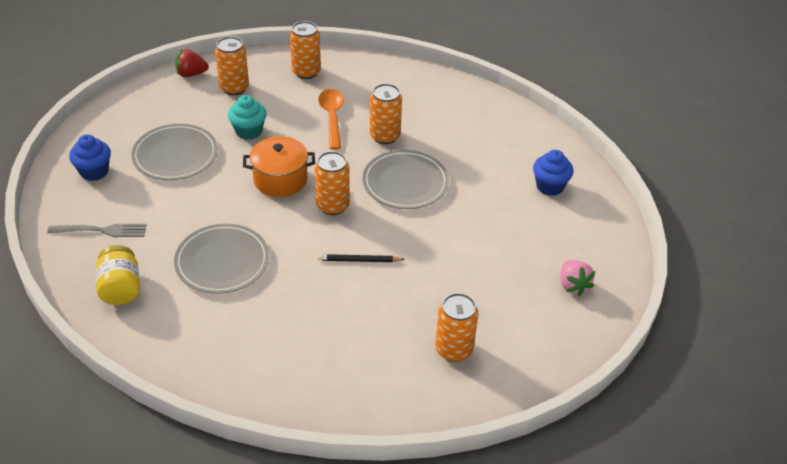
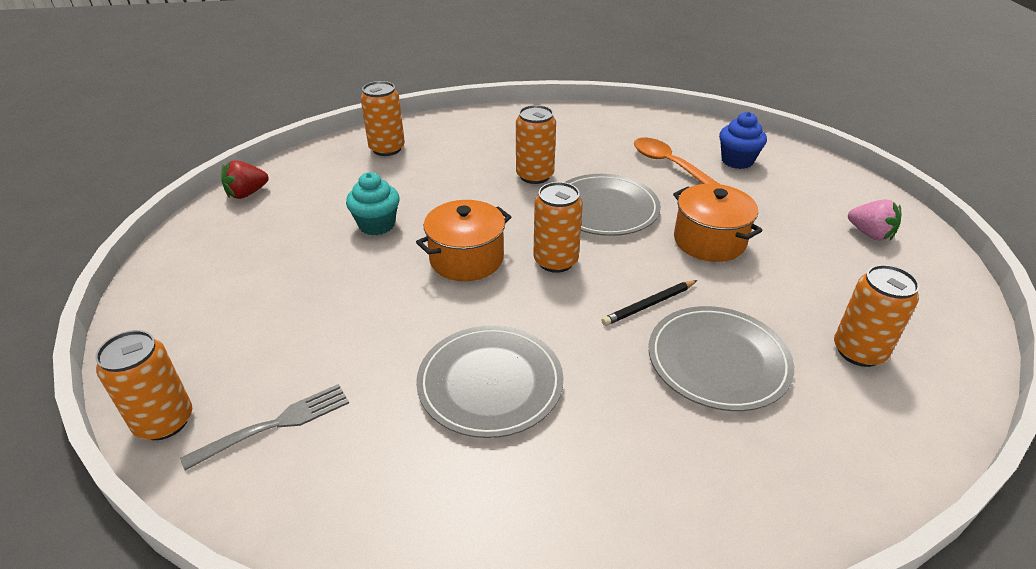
camera: 30 degrees left, 5 degrees down
blue cupcake [69,134,111,181] -> none
yellow jar [96,245,140,305] -> none
grey plate [131,124,218,180] -> grey plate moved to [649,306,794,411]
orange can [215,36,249,95] -> orange can moved to [95,330,192,440]
orange spoon [318,89,344,150] -> orange spoon moved to [634,137,719,184]
none -> orange pot [673,184,763,262]

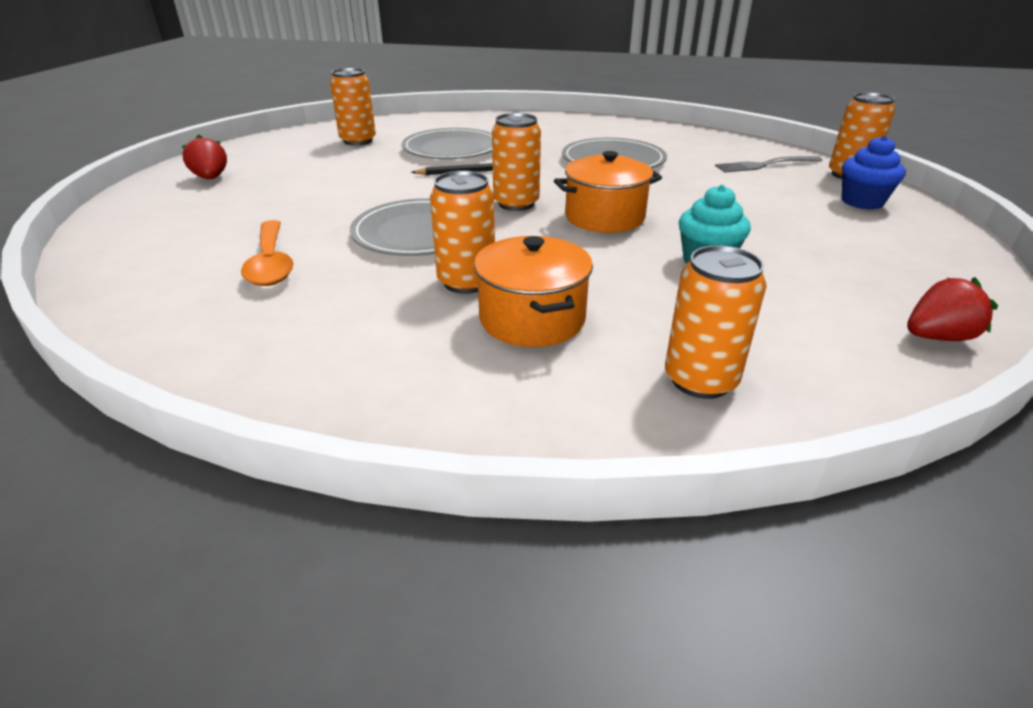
camera: 160 degrees left, 5 degrees down
orange pot [673,184,763,262] -> orange pot moved to [474,236,593,347]
blue cupcake [719,112,767,169] -> blue cupcake moved to [842,135,906,210]
pink strawberry [848,199,901,241] -> red strawberry [181,134,227,179]

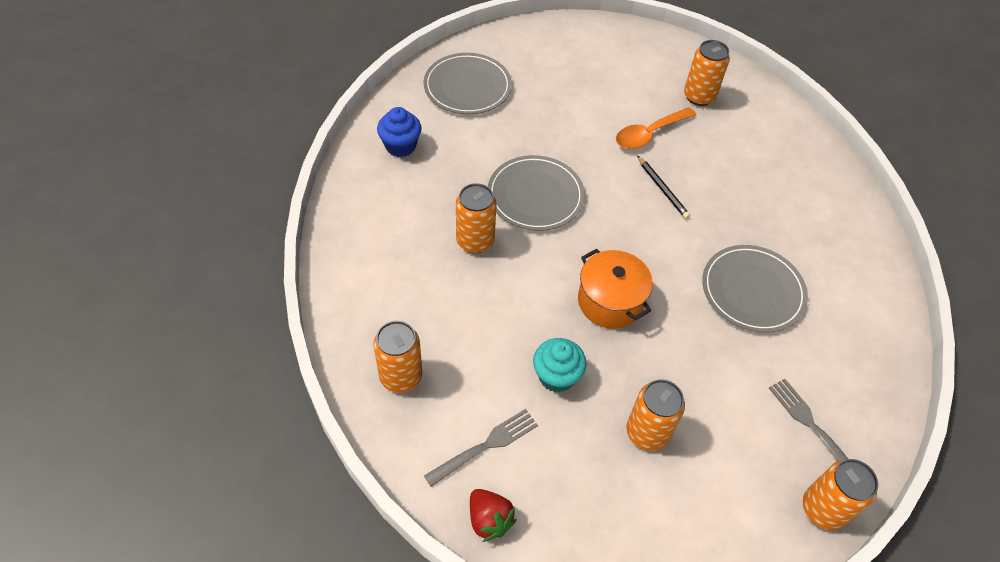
camera: 70 degrees right, 20 degrees up
red strawberry [181,134,227,179] -> none
orange spoon [241,220,294,286] -> orange spoon moved to [616,107,696,149]
grey plate [402,128,492,159] -> grey plate moved to [423,53,512,114]
orange pot [474,236,593,347] -> none
orange can [492,113,541,211] -> orange can moved to [626,379,685,451]
blue cupcake [842,135,906,210] -> blue cupcake moved to [377,107,422,157]
none -> grey fork [424,409,538,487]

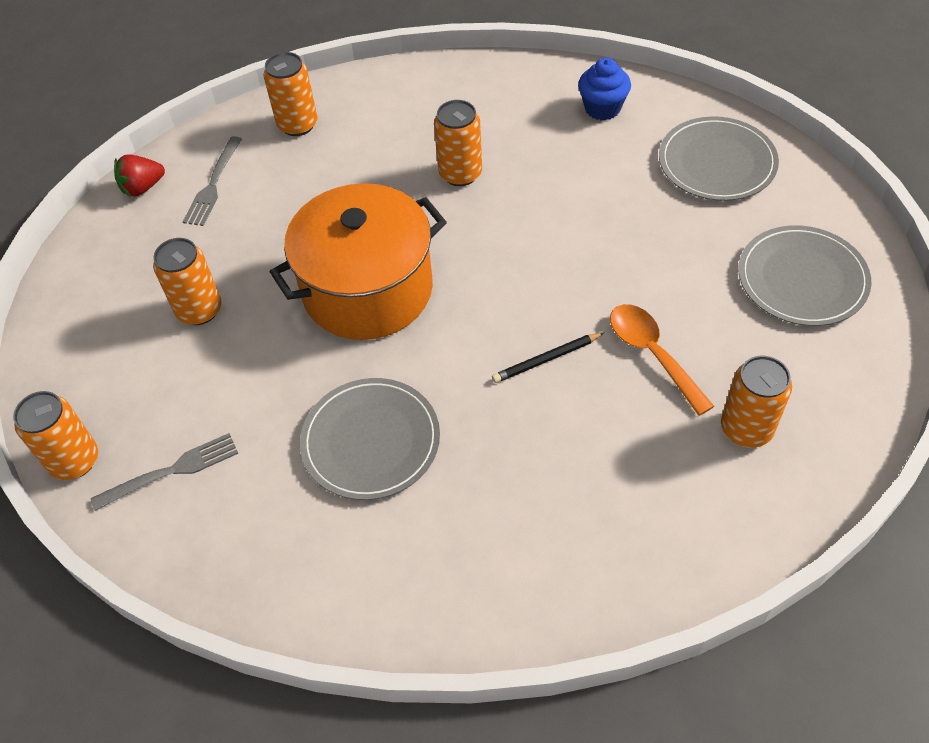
camera: 100 degrees right, 0 degrees up
grey fork [424,409,538,487] -> grey fork turned 45 degrees clockwise [183,136,242,226]
grey plate [488,155,585,231] -> grey plate moved to [738,225,871,326]
turquoise cupcake [533,338,587,392] -> none
orange pot [578,249,653,329] -> orange pot [270,183,447,340], size x1.67

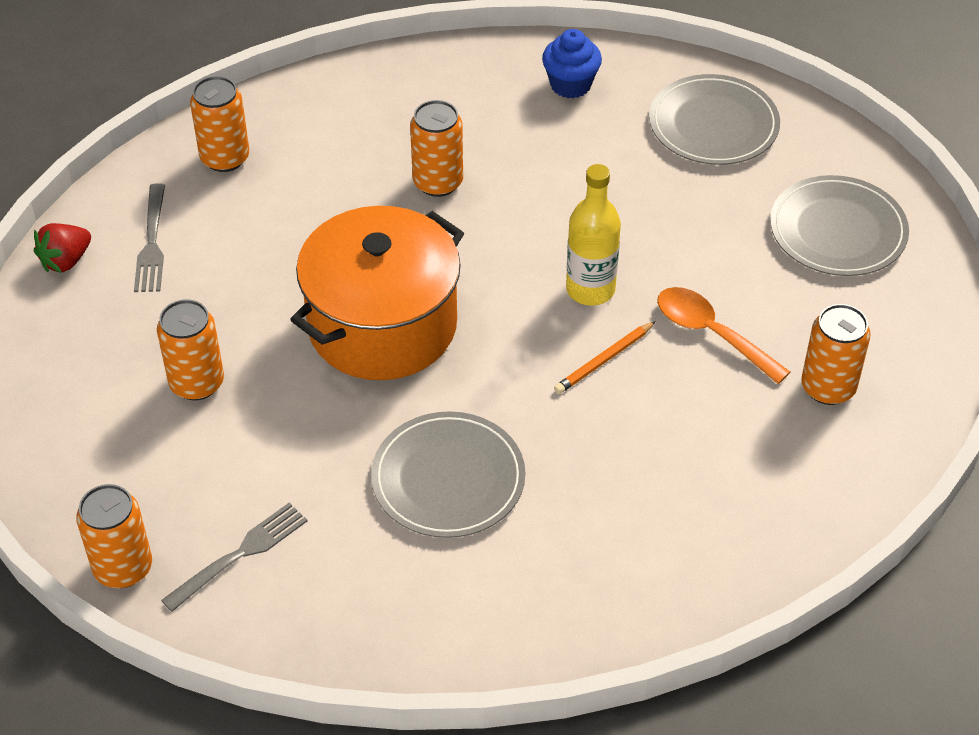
camera: 20 degrees left, 5 degrees down
black pencil [492,332,605,383] -> orange pencil [554,321,656,394]
none -> yellow bottle [566,164,621,306]

